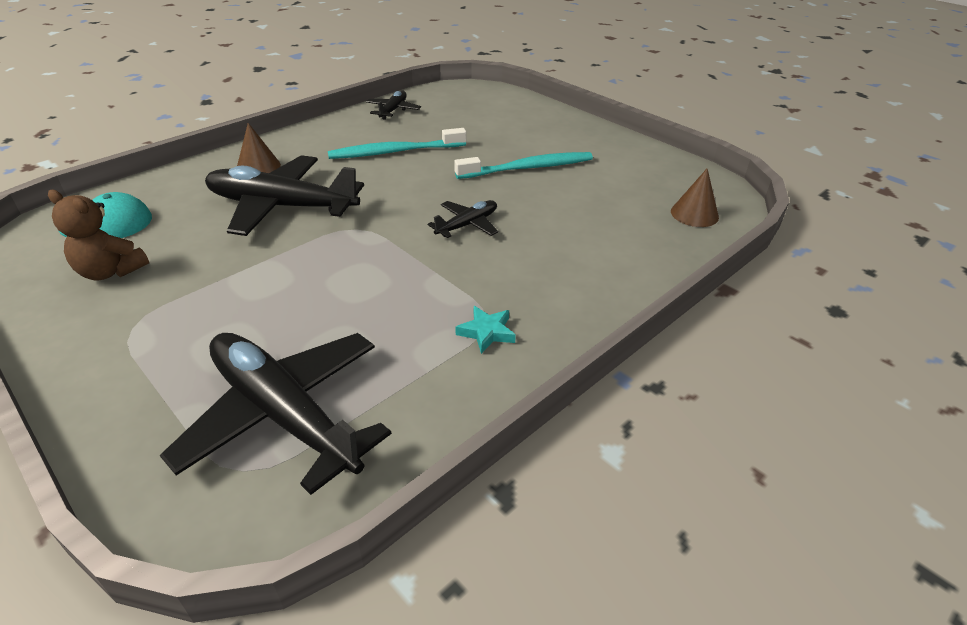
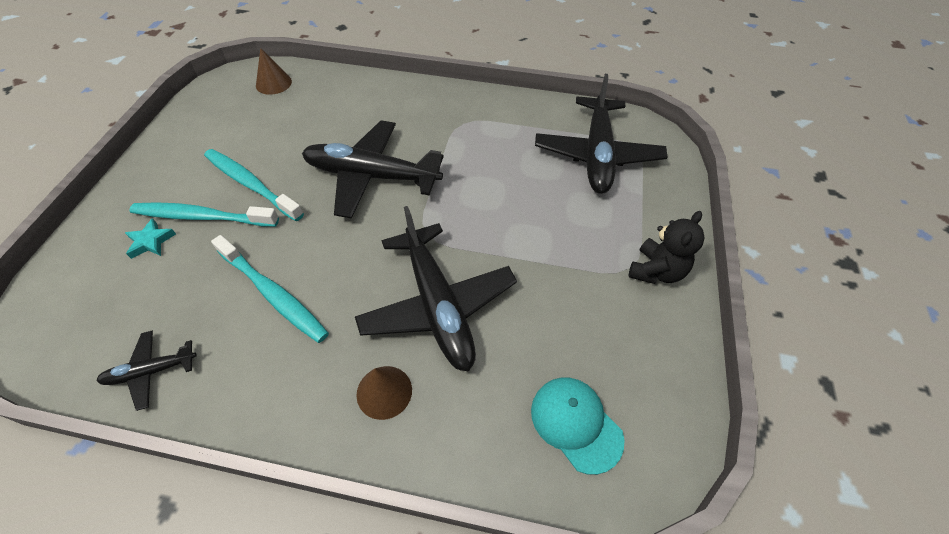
camera: 125 degrees left, 15 degrees up
brown teddy bear [48,190,149,280] -> none
black plane [428,200,498,238] -> black plane [302,120,444,219], size x2.07
turquoise star [456,306,516,354] -> turquoise star moved to [125,218,176,259]
none -> turquoise toothbrush [129,202,279,227]
none -> black teddy bear [629,211,705,284]

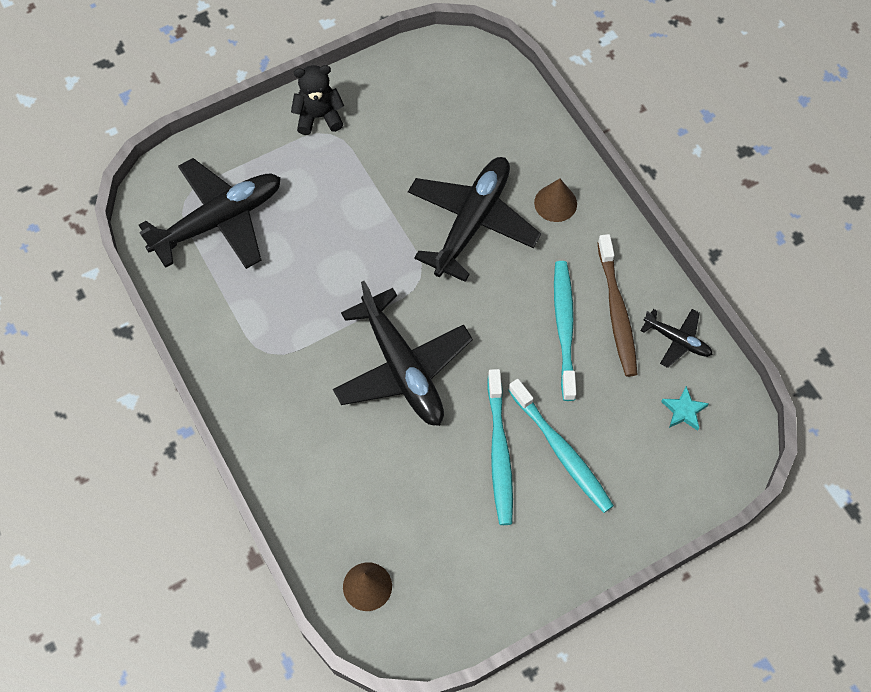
camera: 130 degrees left, 10 degrees up
turquoise star [125,218,176,259] -> turquoise star moved to [661,386,709,431]
turquoise cap [531,378,625,475] -> none
none -> brown toothbrush [597,234,637,377]

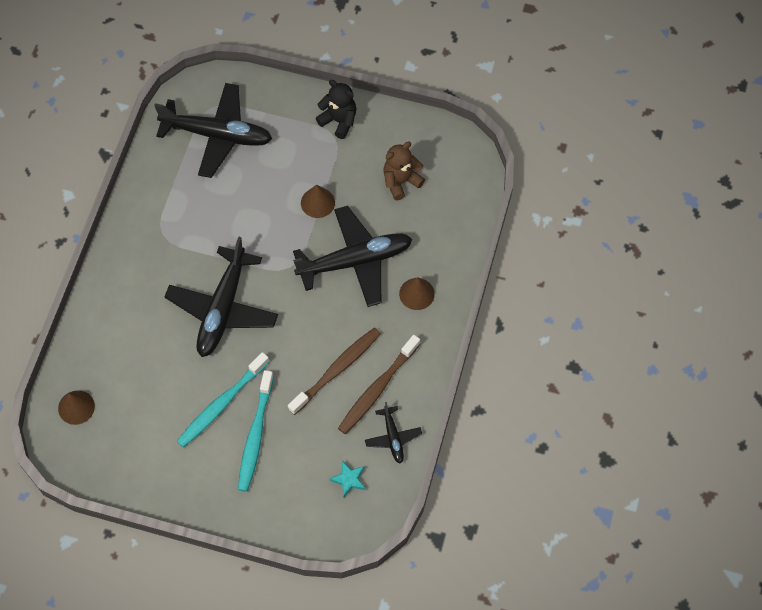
camera: 45 degrees right, 0 degrees up
turquoise toothbrush [554,261,576,401] -> brown toothbrush [288,327,381,415]
none -> brown cone [301,185,335,218]
none -> brown teddy bear [383,142,425,200]

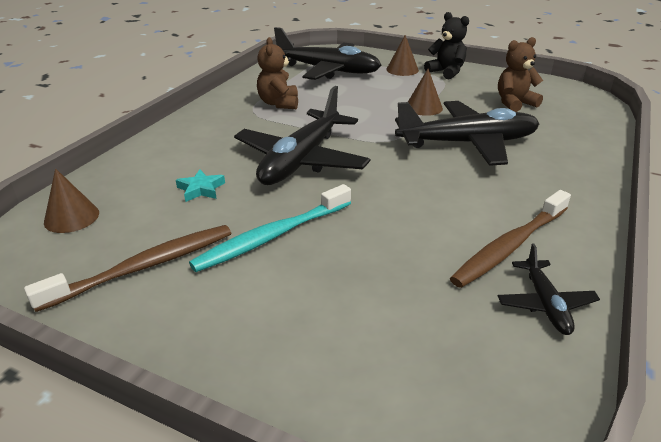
camera: 10 degrees right, 30 degrees down
turquoise toothbrush [238,370,274,492] -> none
brown toothbrush [288,327,381,415] -> brown toothbrush moved to [24,225,231,312]
turquoise star [329,460,365,497] -> turquoise star moved to [176,169,225,202]
brown cone [399,277,435,310] -> brown cone moved to [386,35,419,76]
none -> brown teddy bear [257,37,298,109]

